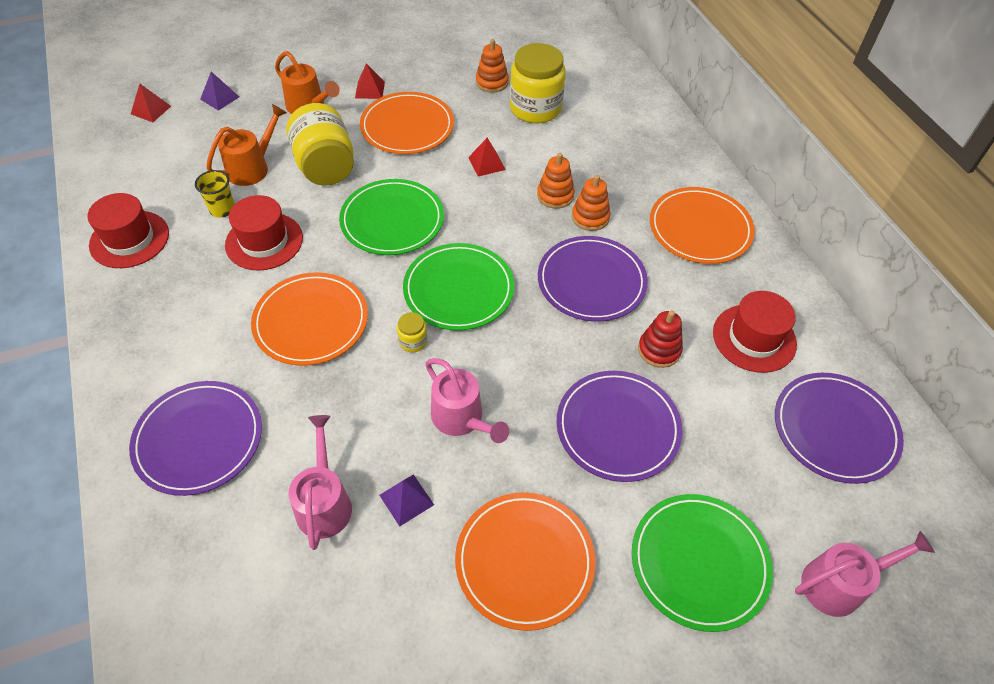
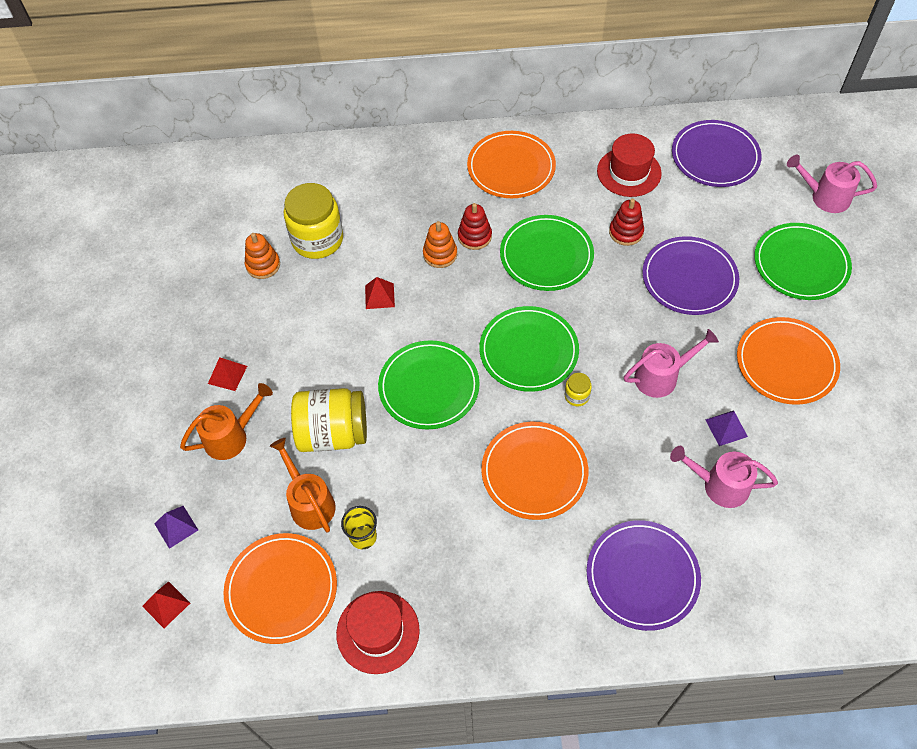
camera: 70 degrees left, 5 degrees up
red hat [225,195,303,271] -> none
orange plate [360,92,454,154] -> orange plate moved to [223,533,337,644]
purple plate [538,236,648,322] -> green plate [500,215,594,291]
orange stacking toy [572,175,610,231] -> red stacking toy [458,203,492,250]
pink watering can [795,531,935,617] -> pink watering can turned 75 degrees counterclockwise [787,155,877,213]

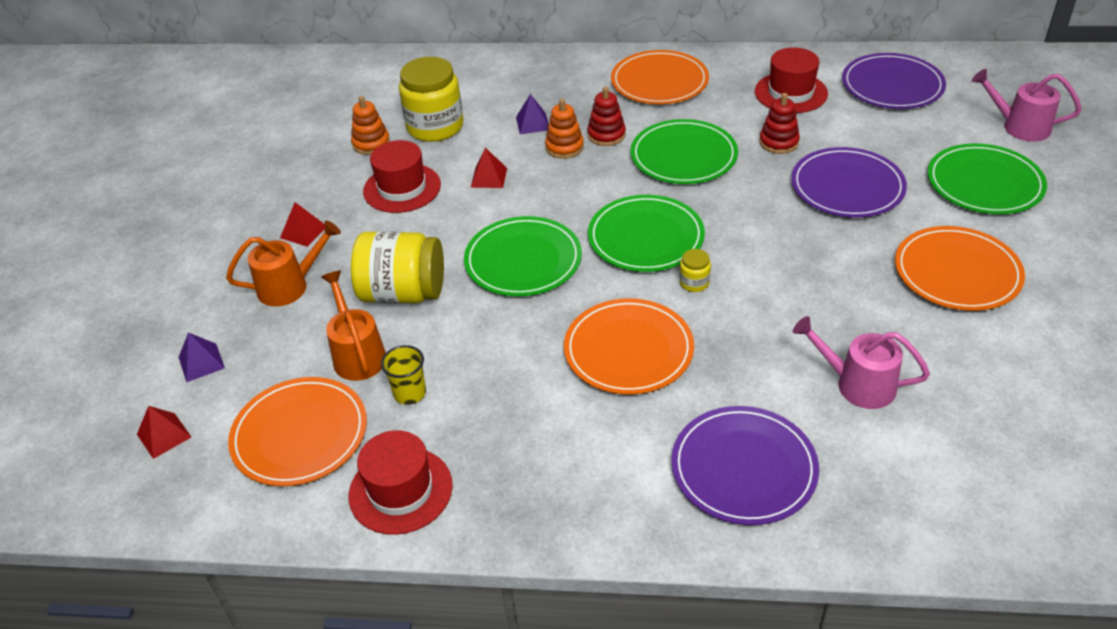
camera: 10 degrees right, 15 degrees down
pink watering can [624,329,719,398] -> none
purple pyramid [705,410,748,446] -> purple pyramid moved to [516,94,549,134]
none -> red hat [363,140,441,213]

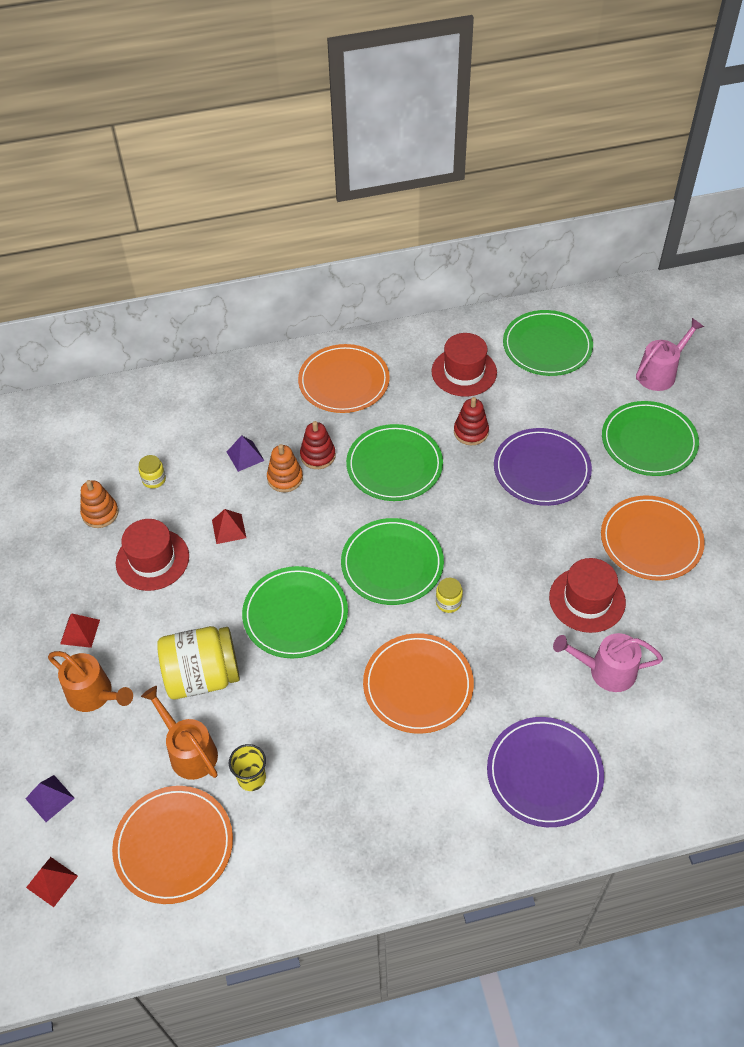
camera: 20 degrees left, 10 degrees up
orange watering can [226,220,341,306] -> orange watering can turned 75 degrees clockwise [48,651,133,712]
red hat [348,430,453,535] -> red hat moved to [549,558,626,633]
yellow jar [399,57,463,142] -> yellow jar [138,455,166,488], size x0.43
purple plate [842,53,946,109] -> green plate [503,310,593,376]
pink watering can [972,69,1082,141] -> pink watering can turned 135 degrees clockwise [636,318,704,391]

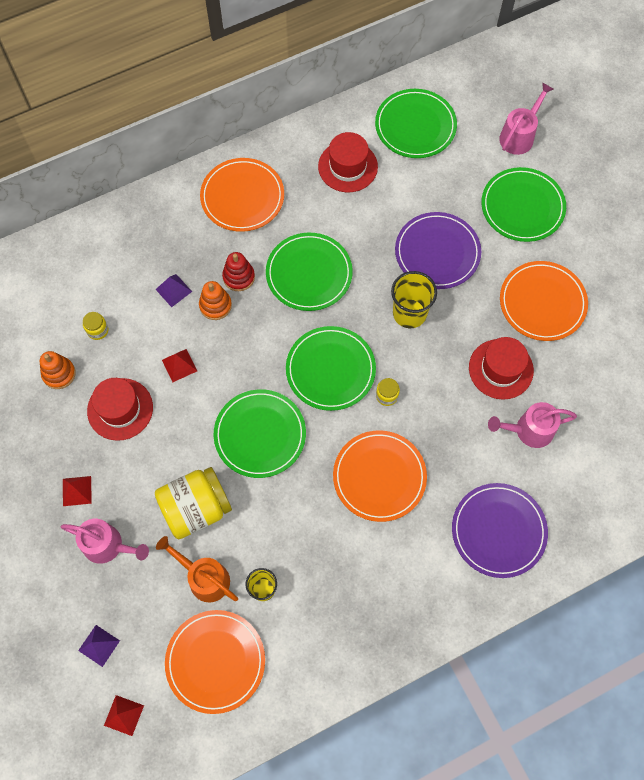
camera: 15 degrees left, 15 degrees up
orange watering can [48,651,133,712] -> pink watering can [61,519,149,564]
red stacking toy [454,397,489,445] -> none
none -> yellow cup [391,271,437,328]

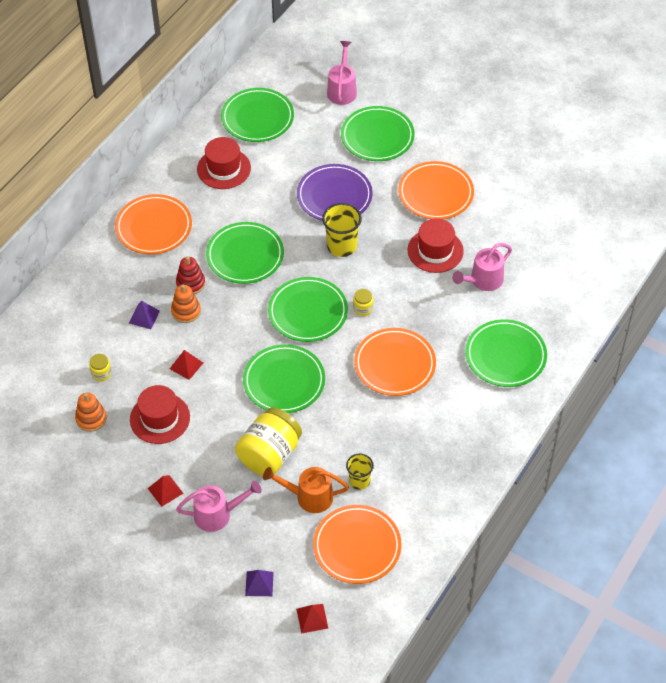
camera: 30 degrees left, 15 degrees down
purple plate [452,483,548,578] -> green plate [465,319,547,387]

